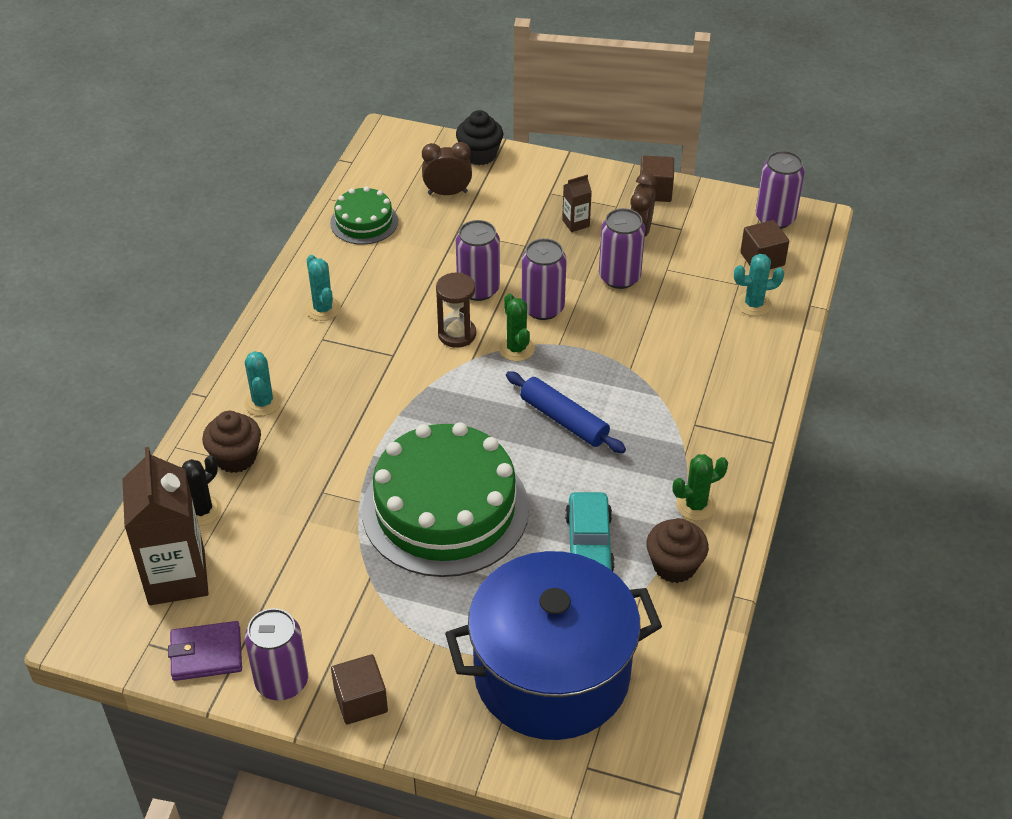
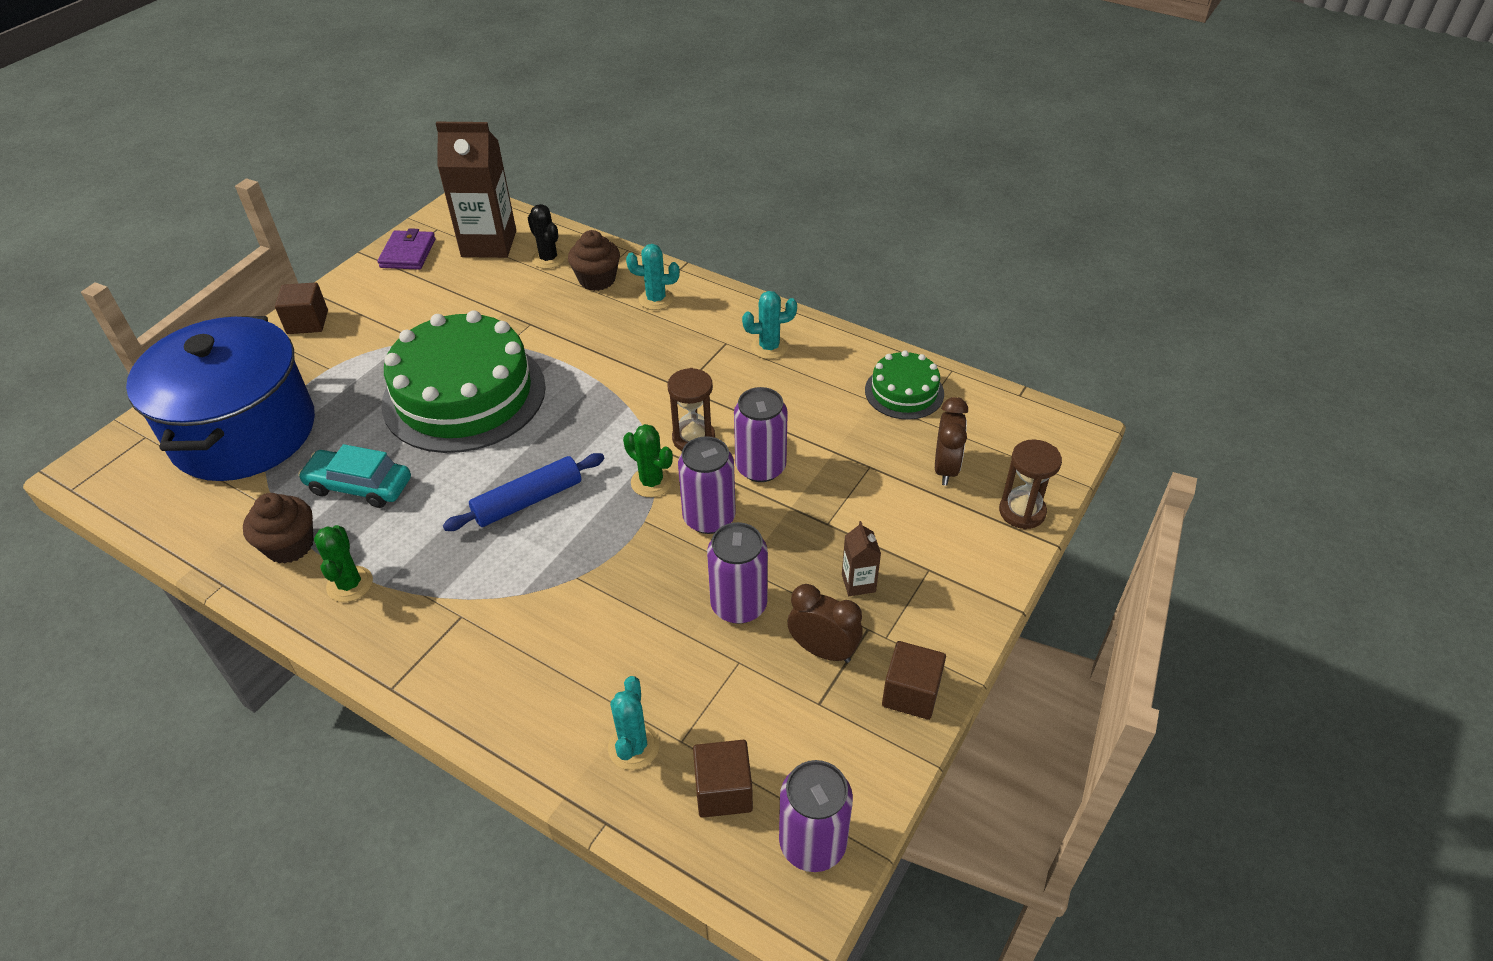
camera: 105 degrees right, 0 degrees up
purple can [245,608,308,700] -> none
black cupcake [456,110,503,165] -> brown hourglass [999,440,1062,530]
green cactus [499,293,535,361] -> green cactus turned 45 degrees clockwise [623,424,673,497]

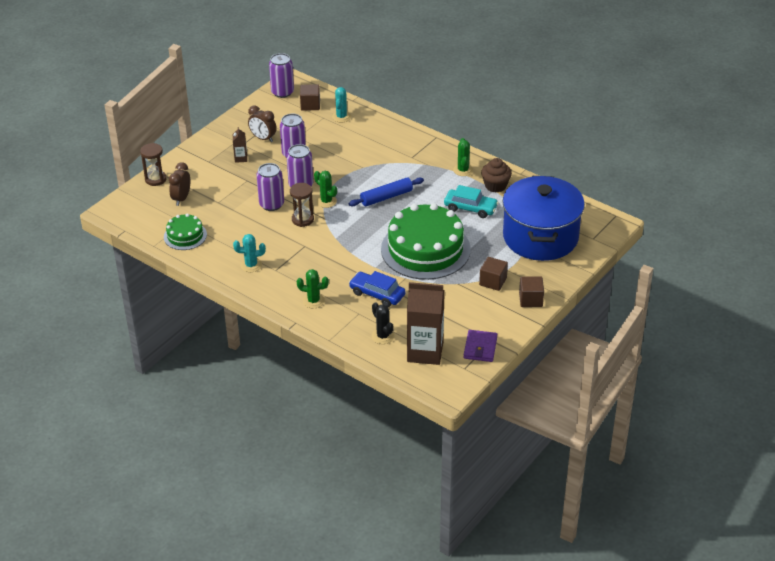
camera: 175 degrees left, 5 degrees down
brown cupcake [568,230,620,291] -> none
turquoise cactus [626,244,680,310] -> green cactus [297,269,329,308]
brown cube [882,641,946,720] -> brown cube moved to [479,257,508,291]
none -> blue car [349,271,406,307]

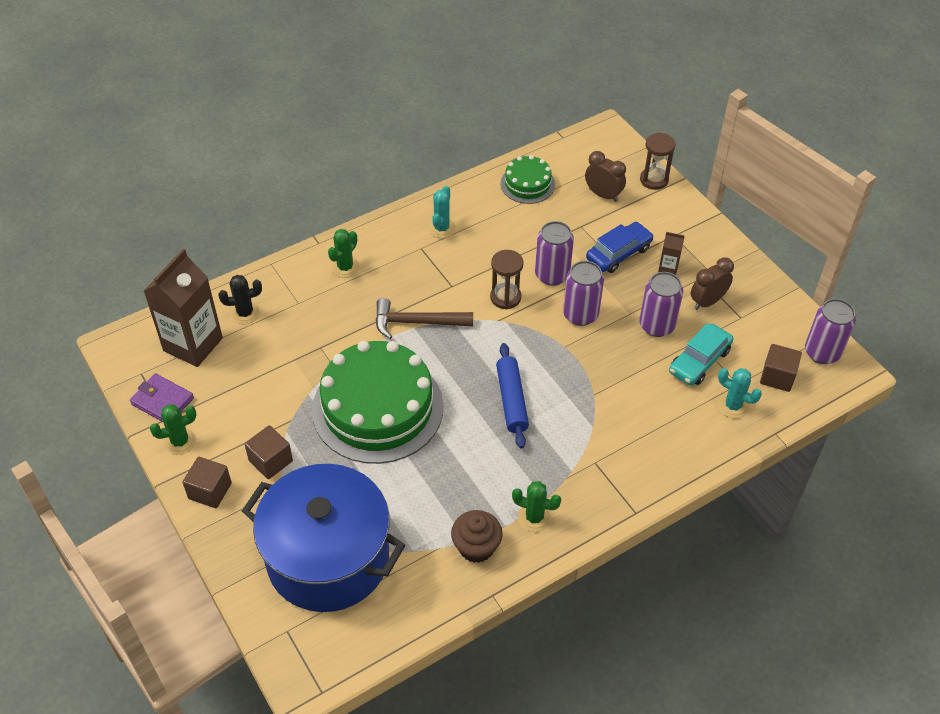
camera: 110 degrees right, 10 degrees up
green cactus [314,171,337,208] -> green cactus moved to [150,404,196,455]
blue car [349,271,406,307] -> blue car moved to [586,222,654,273]
turquoise car [444,185,499,218] -> turquoise car moved to [669,324,733,385]
none -> brown hammer [376,298,473,339]

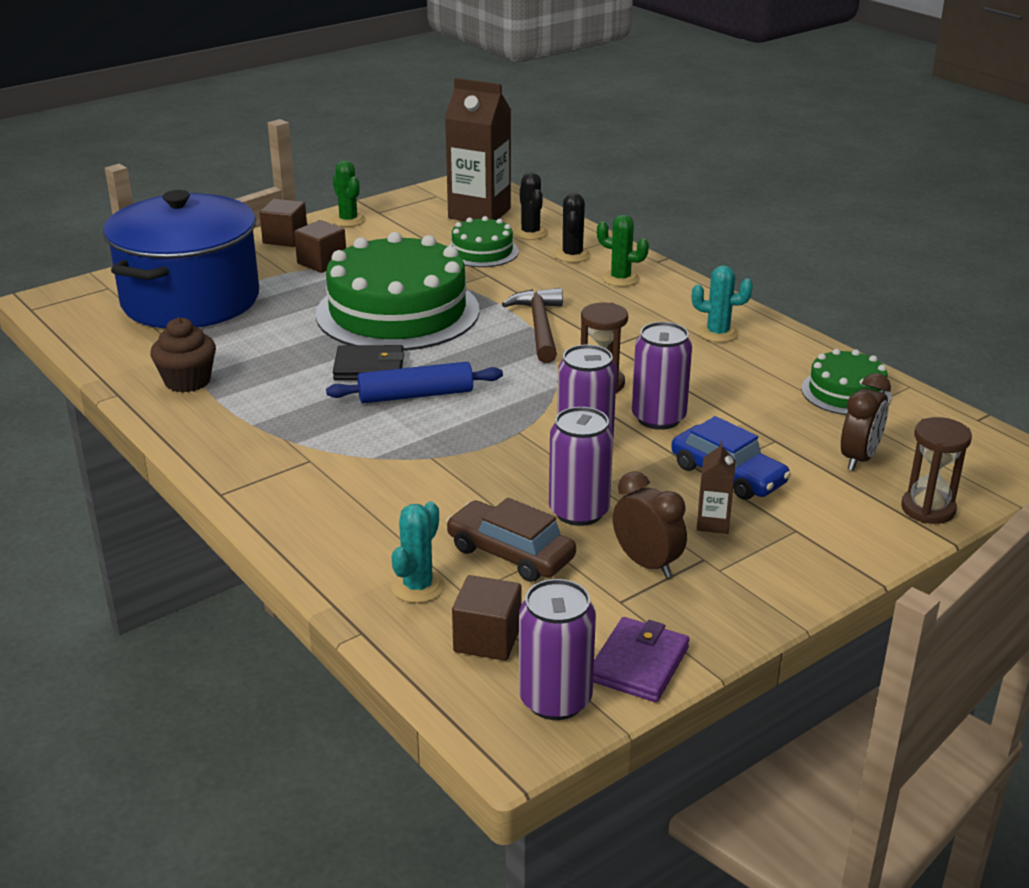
camera: 85 degrees right, 20 degrees down
purple wallet [130,373,194,422] -> purple wallet moved to [593,617,689,702]
green cactus [512,481,561,532] -> none
turquoise car [669,324,733,385] -> brown car [446,498,576,582]
none -> black wallet [333,345,404,380]
none -> green cake [448,216,519,267]
none -> black cactus [555,193,591,262]

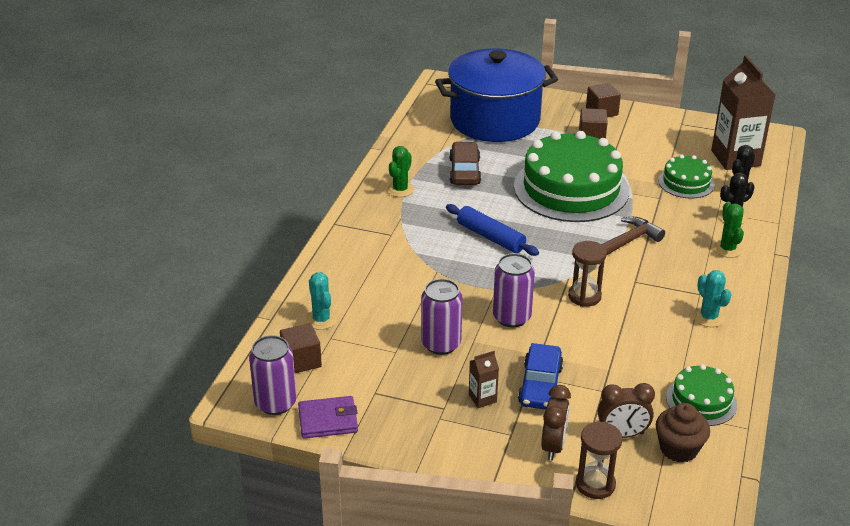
camera: 55 degrees right, 5 degrees up
brown cupcake [150,317,216,393] -> brown cupcake moved to [656,403,710,463]
green cactus [331,160,366,227] -> green cactus moved to [387,146,414,197]
black wallet [333,345,404,380] -> none
turquoise cactus [391,501,445,603] -> turquoise cactus turned 75 degrees clockwise [306,272,337,330]
brown car [446,498,576,582] -> brown car moved to [449,142,481,185]
brown clock [613,471,687,578] -> brown clock moved to [541,385,571,461]
purple can [632,322,692,430] -> none

